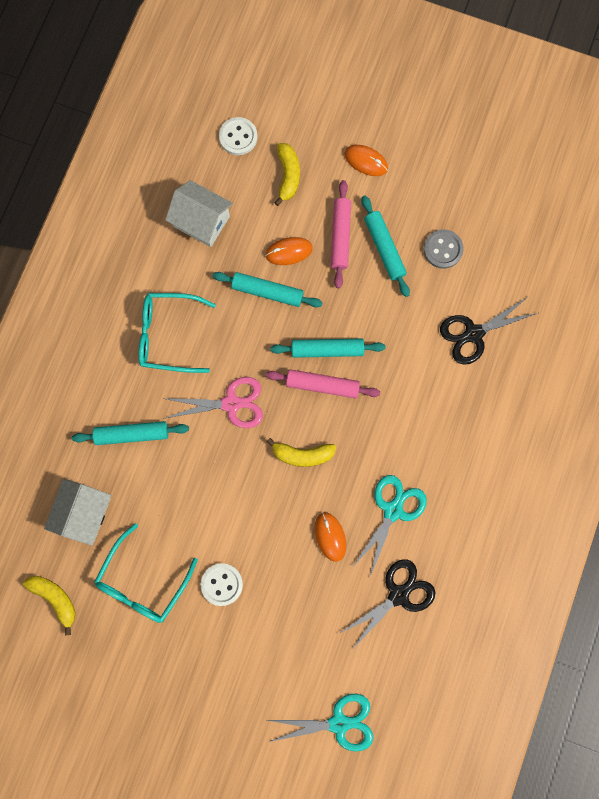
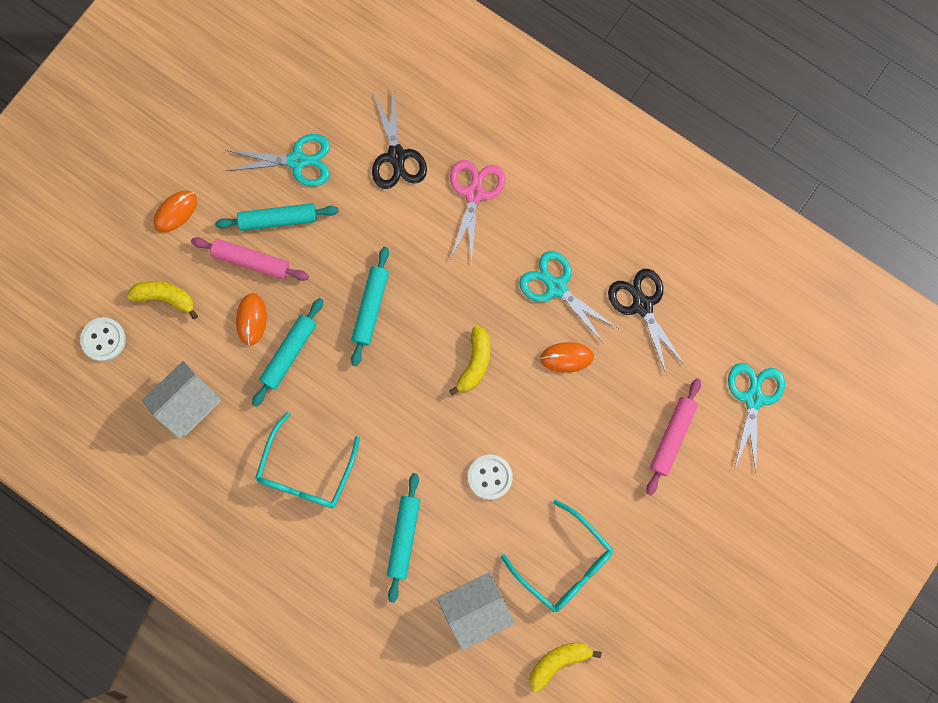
camera: 75 degrees left, 0 degrees up
white house [44,479,111,546] -> white house turned 60 degrees counterclockwise [437,572,515,651]
pink scissors [162,377,263,428] -> pink scissors moved to [450,160,505,264]
white button [201,563,243,606] -> white button moved to [468,454,513,500]
pink rolling pin [266,369,380,399] -> pink rolling pin moved to [646,378,701,495]
grey button [424,229,464,269] -> turquoise scissors [226,134,330,187]

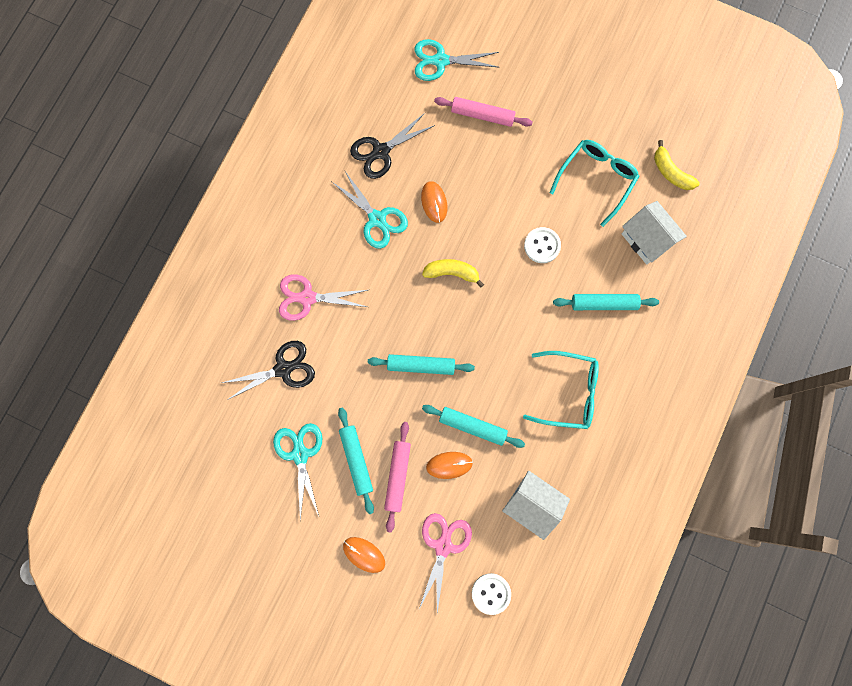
camera: 100 degrees left, 0 degrees up
yellow banana [127,281,198,319] -> pink scissors [418,513,472,614]
turquoise scissors [519,251,618,344] -> turquoise scissors turned 75 degrees counterclockwise [332,171,408,249]

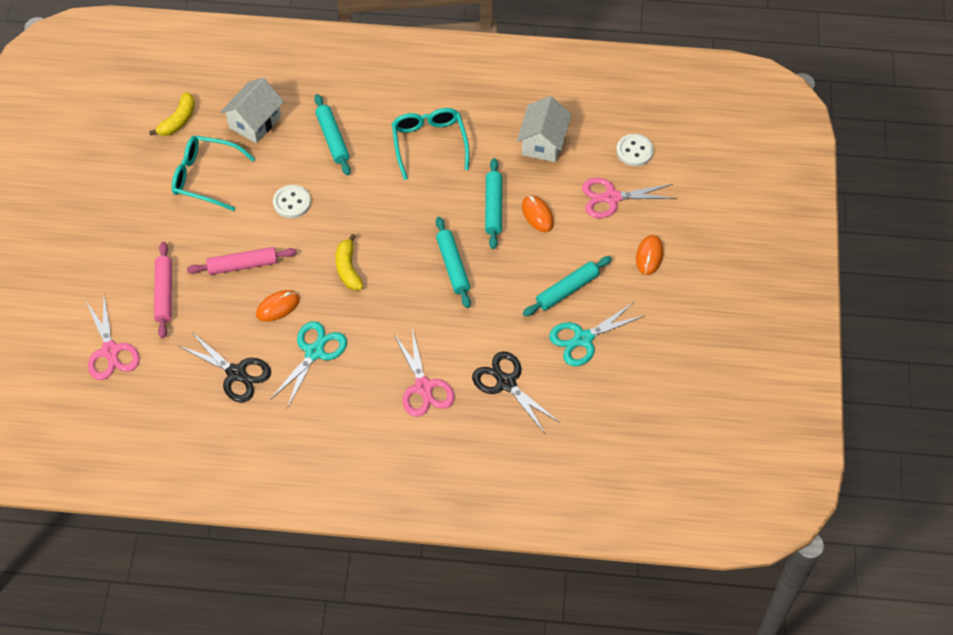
camera: 110 degrees left, 20 degrees down
pink rolling pin [384,422,411,533] -> pink rolling pin moved to [187,247,297,275]
turquoise scissors [415,39,500,81] -> pink scissors [86,296,140,380]

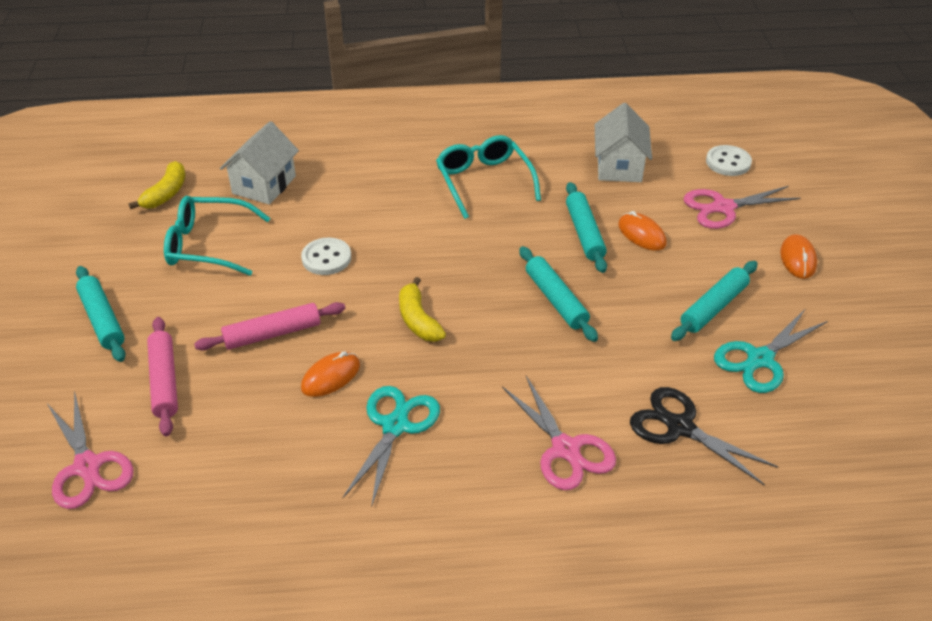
camera: 10 degrees left, 15 degrees down
black scissors [179,332,271,402] -> none
turquoise rolling pin [314,94,351,176] -> turquoise rolling pin moved to [76,266,126,362]

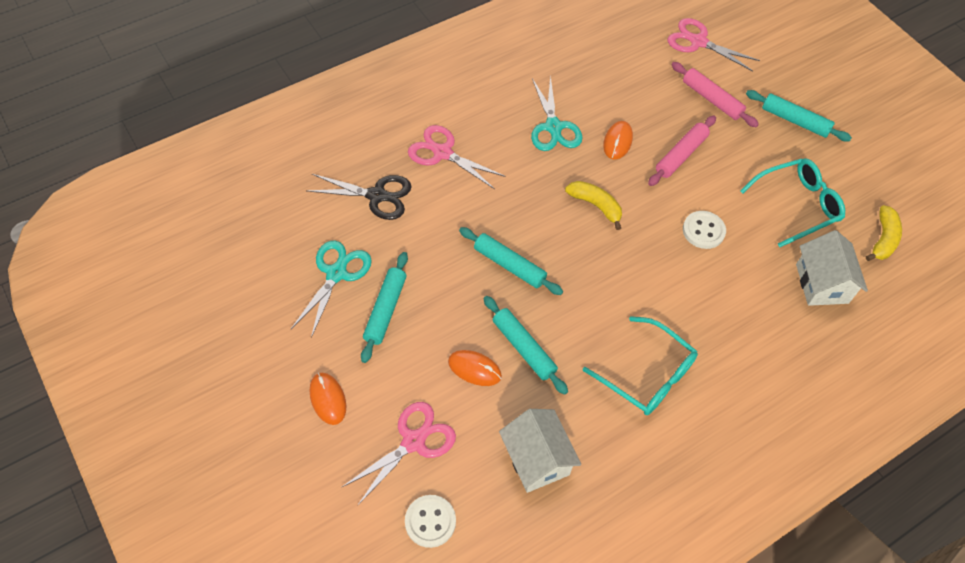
camera: 150 degrees right, 15 degrees up
yellow banana [129,161,185,209] -> yellow banana turned 150 degrees counterclockwise [866,205,902,261]

